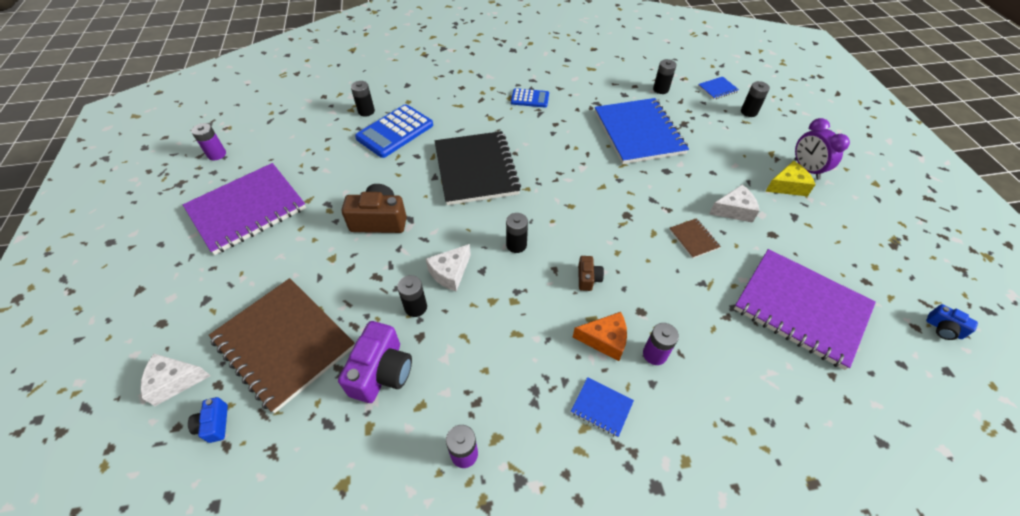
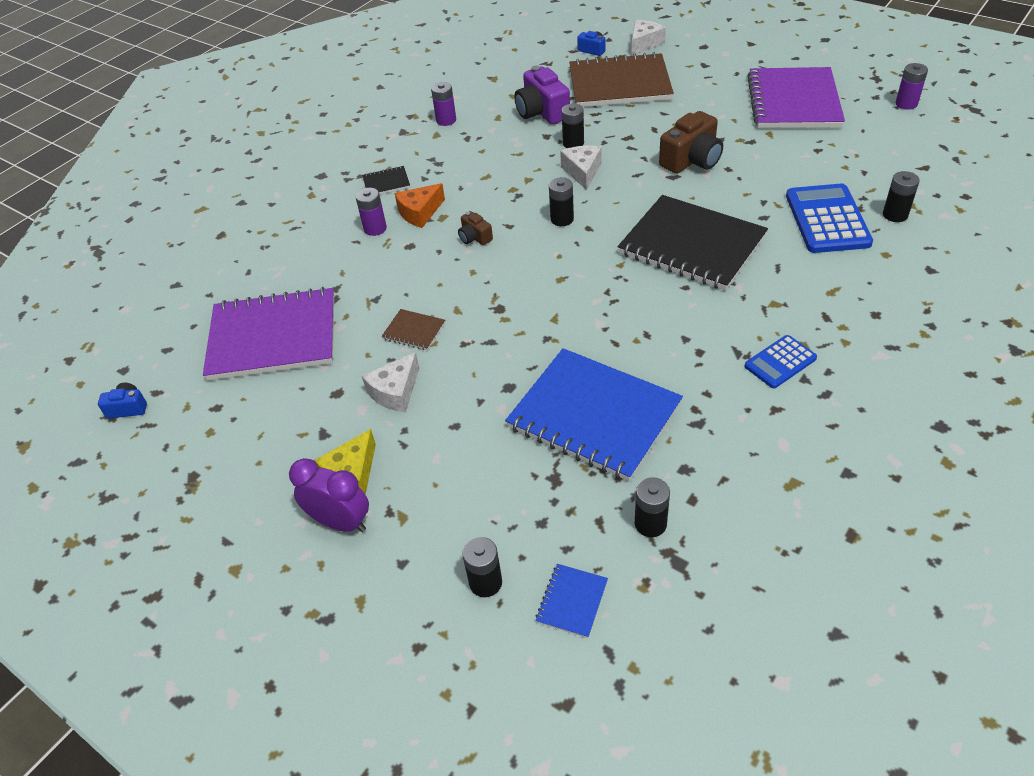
camera: 140 degrees right, 5 degrees down
blue notebook [571,377,634,437] -> black notebook [362,166,410,194]

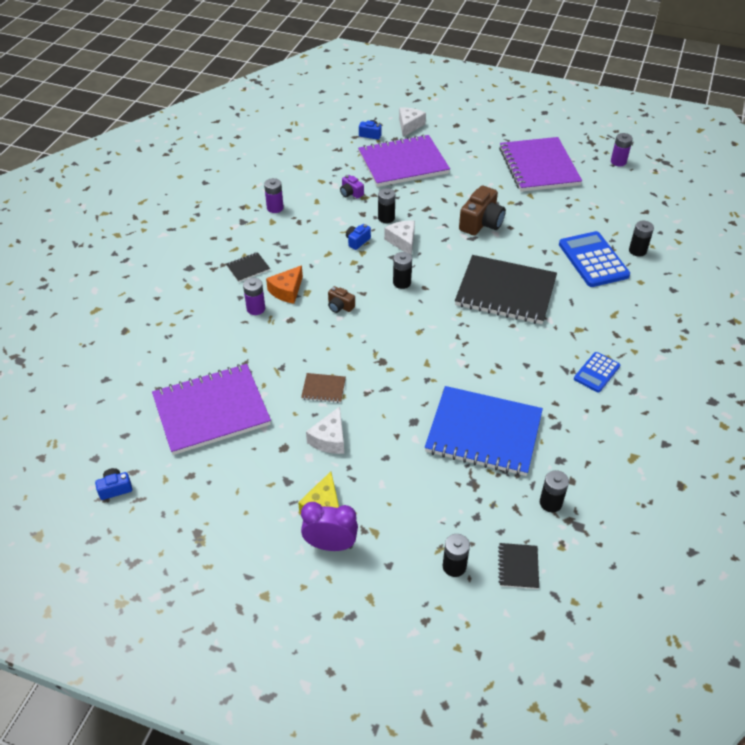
camera: 20 degrees left, 0 degrees up
purple camera [514,65,570,124] -> purple camera [340,175,364,199], size x0.52
blue notebook [536,564,608,638] -> black notebook [498,543,539,589]
brown notebook [569,52,674,107] -> purple notebook [358,134,450,187]
none -> blue camera [346,224,371,250]

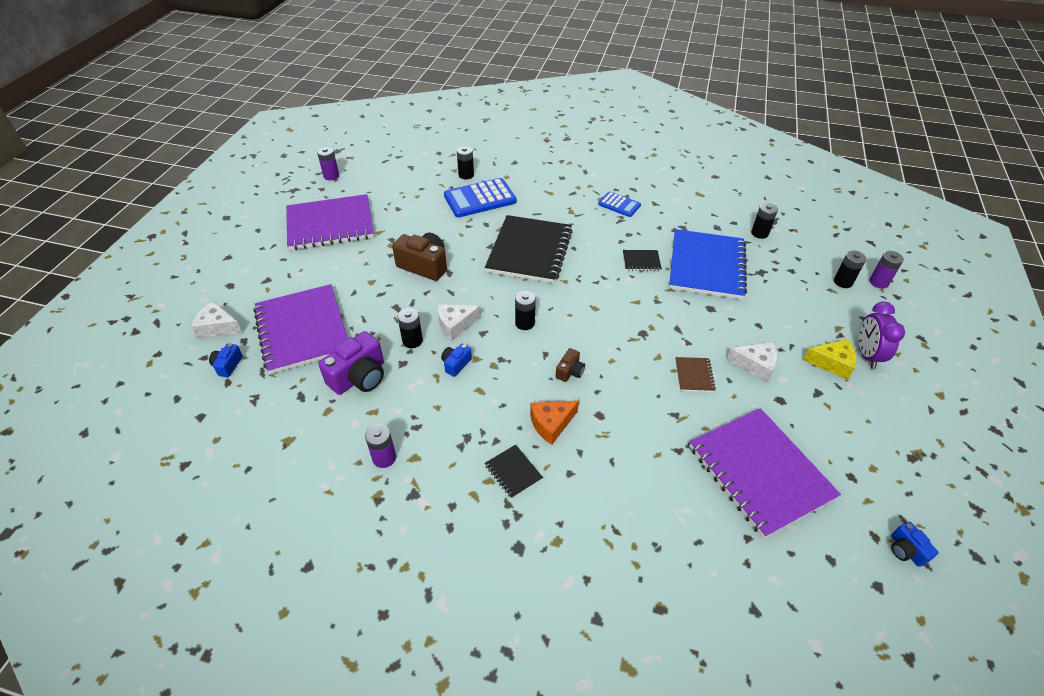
camera: 95 degrees left, 0 degrees up
purple battery [243,278,265,315] -> purple battery moved to [869,251,904,289]
orange cheese [266,265,303,304] -> orange cheese turned 120 degrees clockwise [530,400,579,445]
purple camera [340,175,364,199] -> purple camera [318,331,384,395], size x1.93
blue camera [346,224,371,250] -> blue camera turned 90 degrees clockwise [441,344,472,377]
black notebook [498,543,539,589] -> black notebook moved to [623,250,662,271]

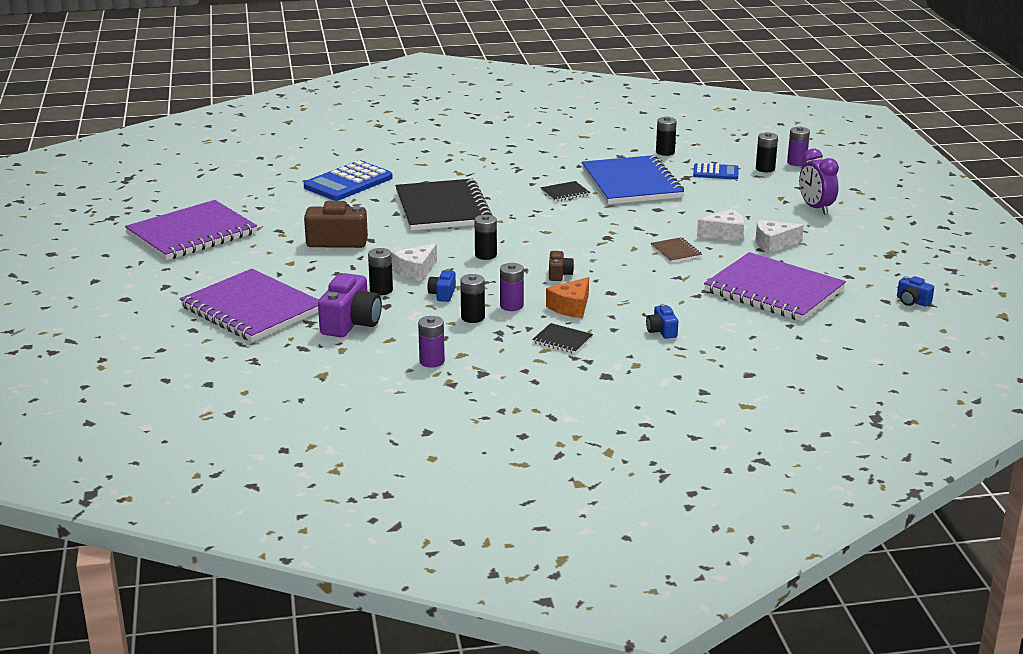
camera: 25 degrees left, 20 degrees down
white cheese [191,301,243,339] -> white cheese moved to [755,220,804,254]
blue camera [209,343,243,377] -> blue camera moved to [646,304,678,339]
purple battery [317,147,339,180] -> purple battery moved to [500,263,524,311]
black battery [457,146,474,180] -> black battery moved to [460,274,485,323]
blue calculator [598,192,641,217] -> blue calculator moved to [693,163,739,179]
yellow cheese [803,339,857,380] -> none

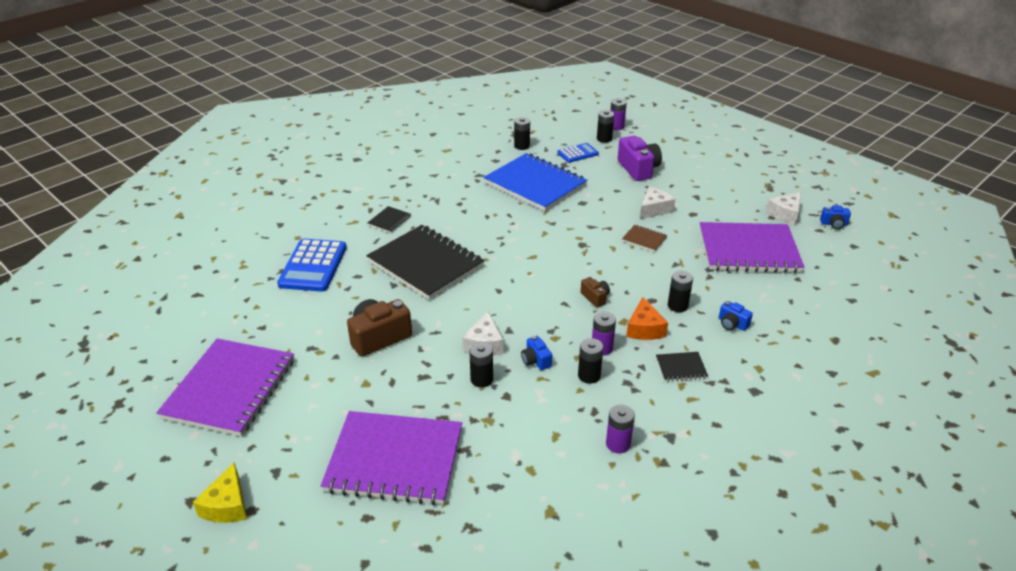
camera: 35 degrees left, 10 degrees up
purple camera [318,273,382,337] -> purple camera moved to [618,136,662,181]
black battery [475,215,497,260] -> black battery moved to [668,271,693,312]
black notebook [540,181,590,202] -> black notebook moved to [367,206,411,233]
white cheese [755,220,804,254] -> white cheese moved to [766,192,801,225]
purple clock [799,149,839,215] -> none
none -> yellow cheese [193,462,247,523]

